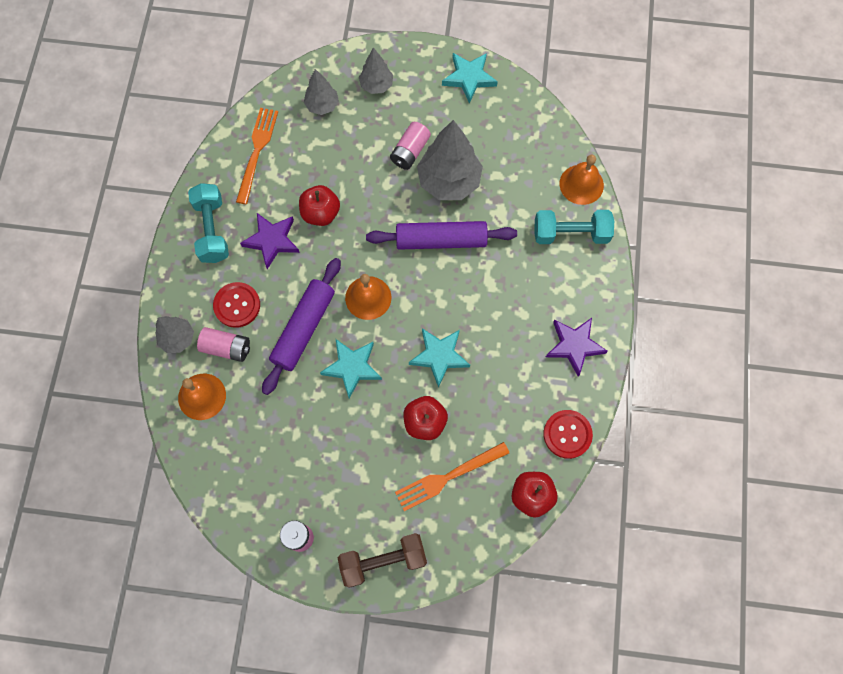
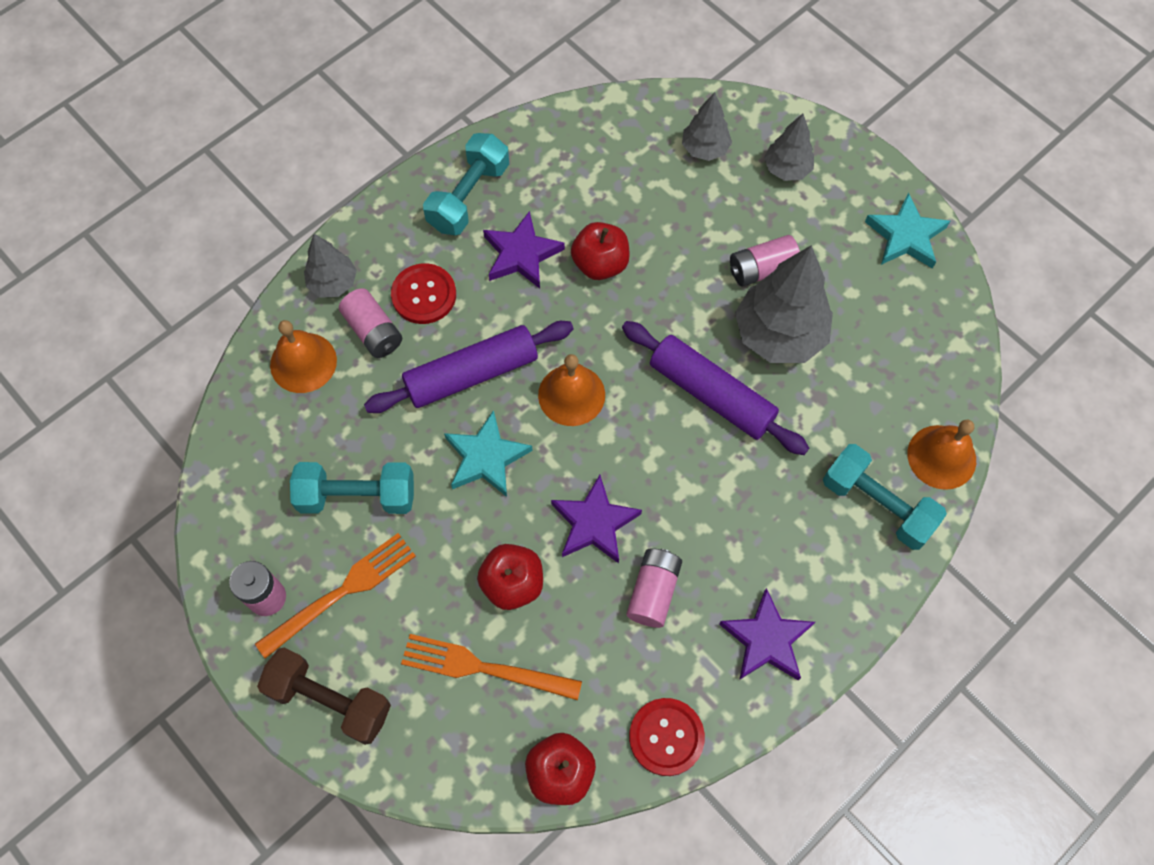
camera: 40 degrees right, 5 degrees down
orange fork [236,108,278,204] -> orange fork moved to [255,533,416,659]
turquoise star [409,328,470,388] -> purple star [551,475,642,564]
none -> turquoise dumbbell [290,462,414,514]
none -> pink battery [626,548,682,628]

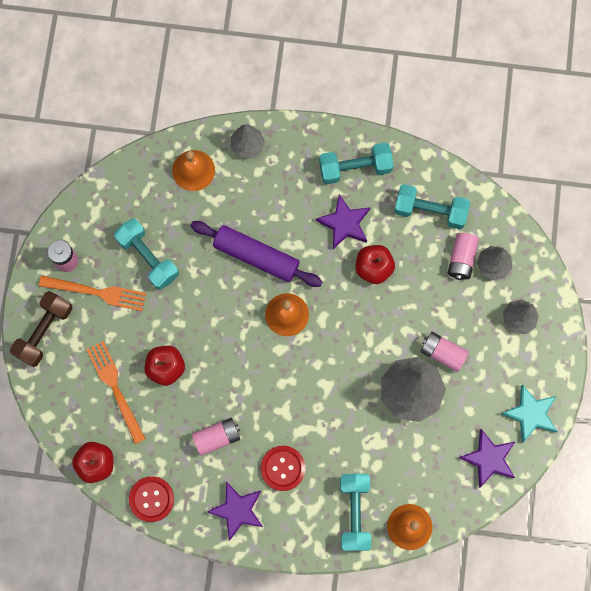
camera: 50 degrees right, 10 degrees up
brown dumbbell [257,648,391,745] -> brown dumbbell turned 45 degrees clockwise [10,291,72,367]
pink battery [339,288,402,358] -> pink battery moved to [448,233,479,280]
red button [391,263,456,324] -> red button moved to [261,446,305,491]
turquoise star [444,410,533,497] -> none
purple star [551,475,642,564] -> purple star moved to [459,429,516,488]
purple rolling pin [622,321,809,455] -> none
none -> turquoise dumbbell [394,184,470,229]

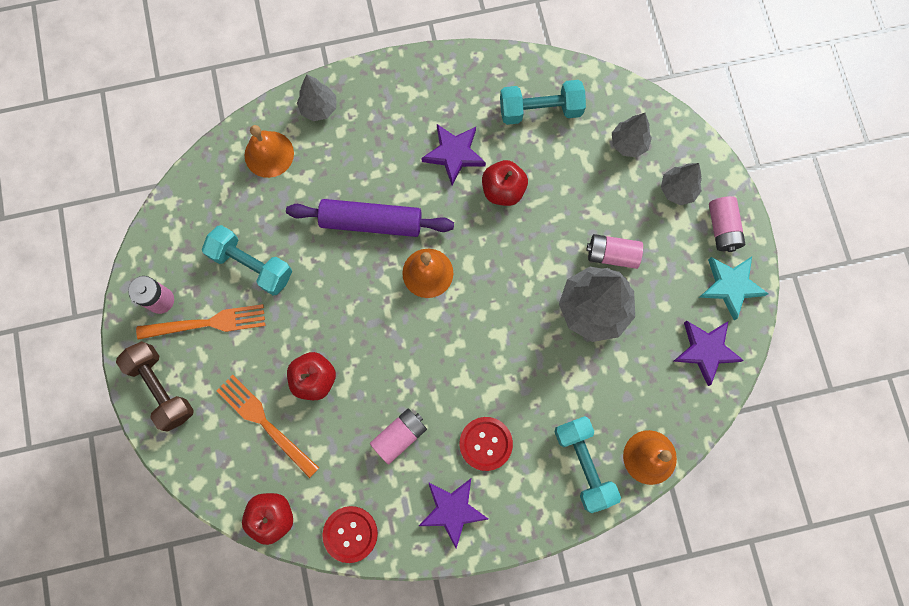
camera: 20 degrees left, 0 degrees up
brown dumbbell [10,291,72,367] -> brown dumbbell turned 45 degrees counterclockwise [116,341,194,432]
turquoise dumbbell [319,142,394,184] -> none
pink battery [448,233,479,280] -> pink battery moved to [709,196,745,252]

